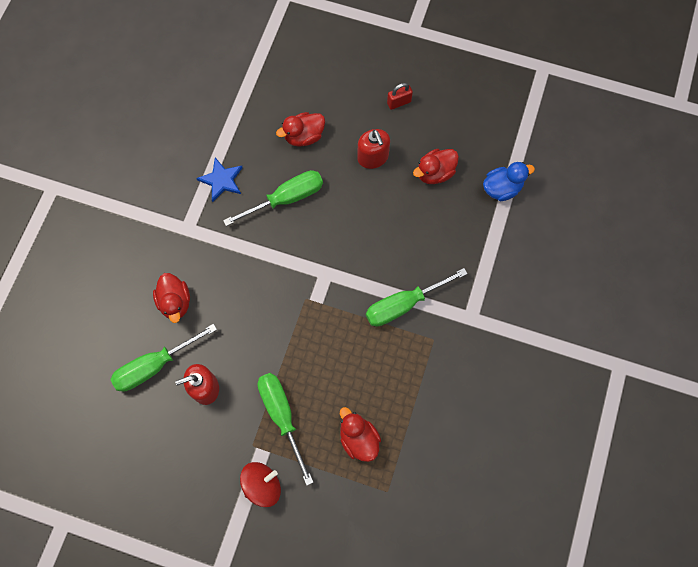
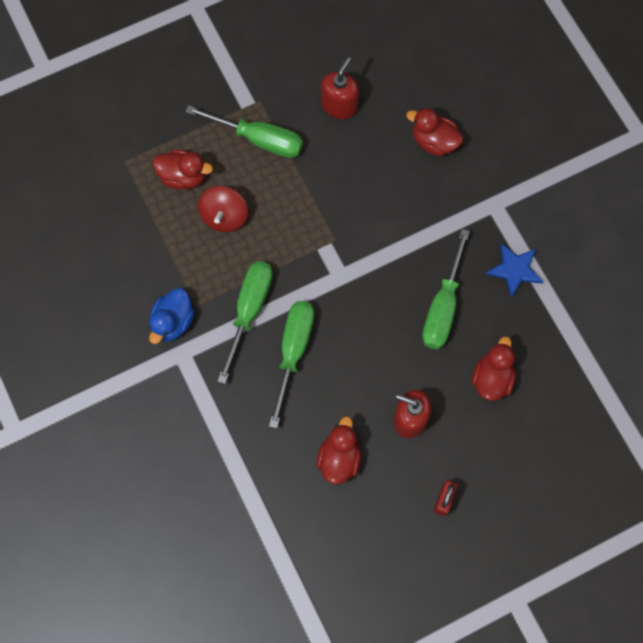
camera: 135 degrees right, 0 degrees up
green screwdriver [111,324,217,391] -> green screwdriver moved to [269,301,314,428]
red spinning top [240,462,281,507] -> red spinning top moved to [198,186,248,232]
blue duck [483,162,535,201] -> blue duck moved to [149,288,195,344]

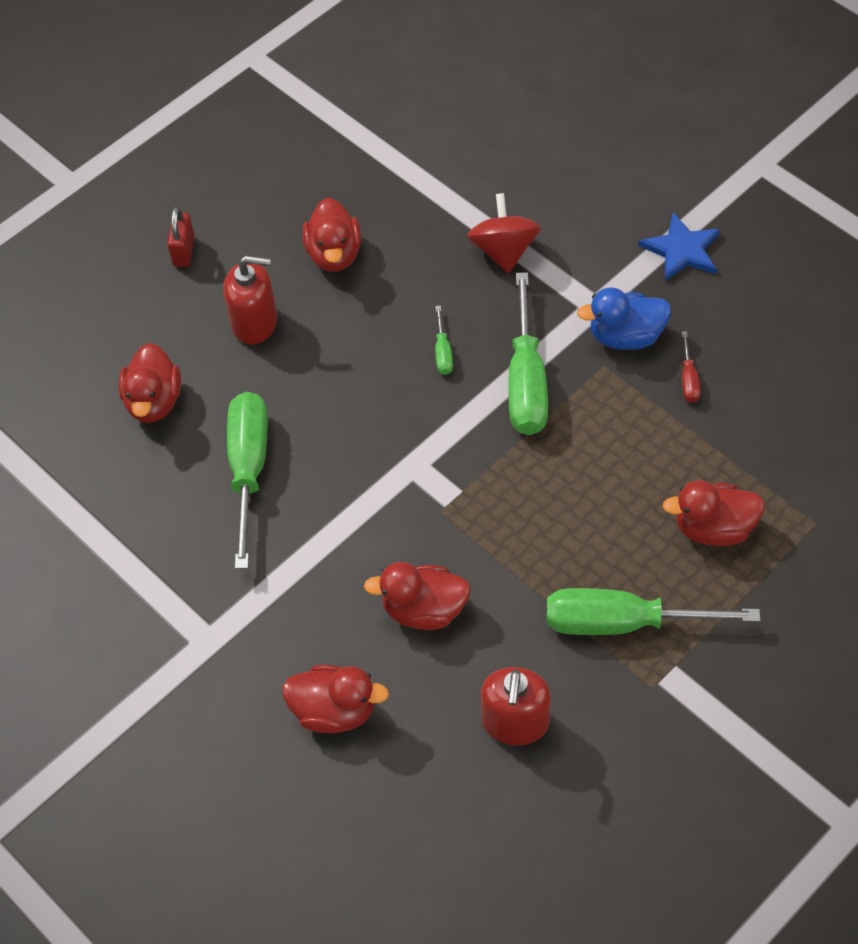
camera: 165 degrees right, 15 degrees down
blue duck [149,288,195,344] -> blue duck turned 105 degrees counterclockwise [577,287,671,350]
red spinning top [198,186,248,232] -> red spinning top moved to [467,193,541,273]
green screwdriver [269,301,314,428] -> green screwdriver [435,305,453,375], size x0.44
blue star [486,243,543,298] -> blue star moved to [639,213,720,281]
none -> red duck [364,562,471,630]
none -> red screwdriver [682,331,700,403]

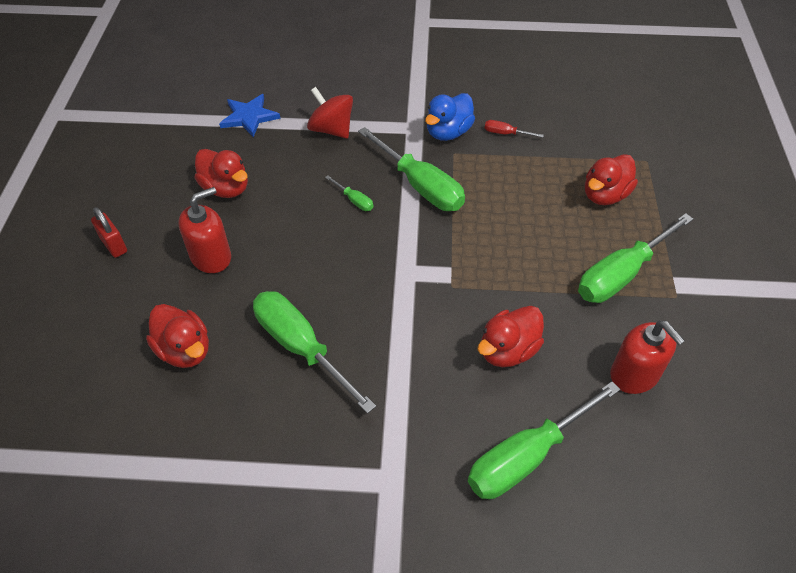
camera: 45 degrees left, 5 degrees down
red duck [282,665,389,733] -> green screwdriver [468,381,621,499]
blue star [639,213,720,281] -> blue star moved to [219,94,281,138]
red screwdriver [682,331,700,403] -> red screwdriver turned 150 degrees clockwise [485,120,544,138]

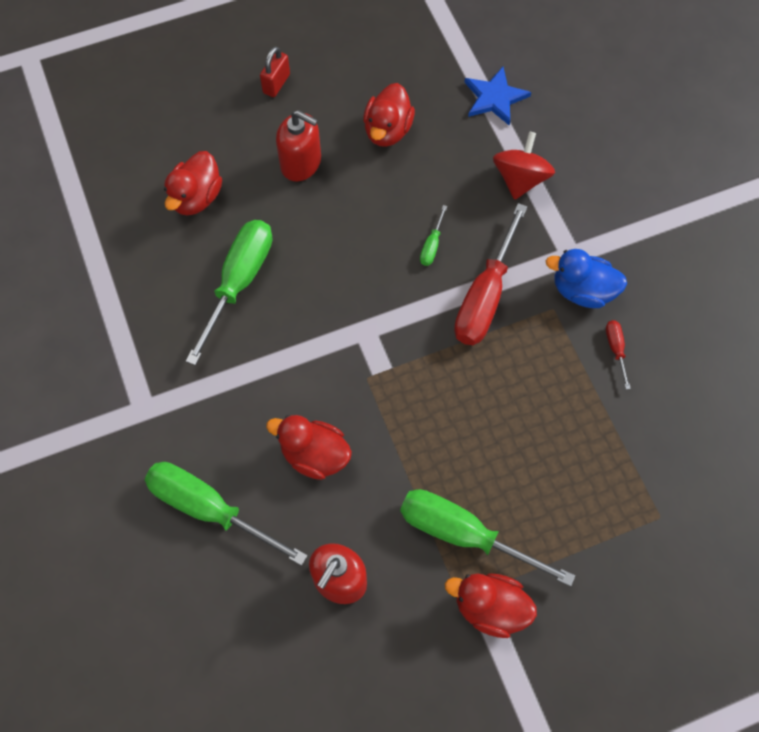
camera: 65 degrees right, 15 degrees up
green screwdriver [358,127,465,211] -> red screwdriver [454,203,528,345]
red duck [585,154,638,205] -> red duck moved to [445,574,537,638]

